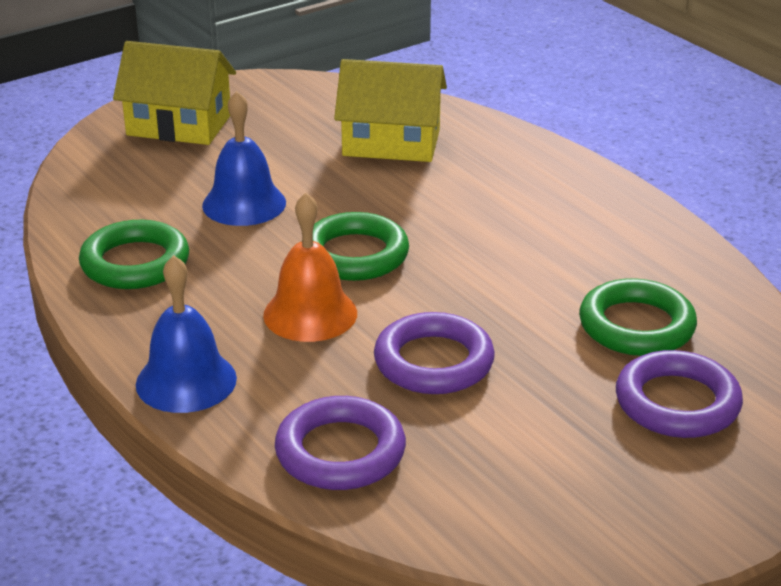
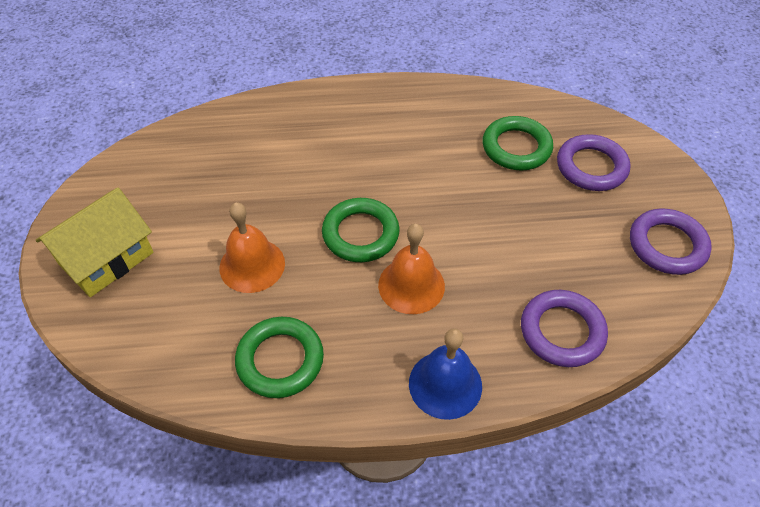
camera: 60 degrees left, 20 degrees up
blue bell [202,91,286,226] -> orange bell [219,202,285,293]
yellow house [334,59,447,162] -> none
purple ring [374,312,495,394] -> purple ring moved to [630,208,712,275]

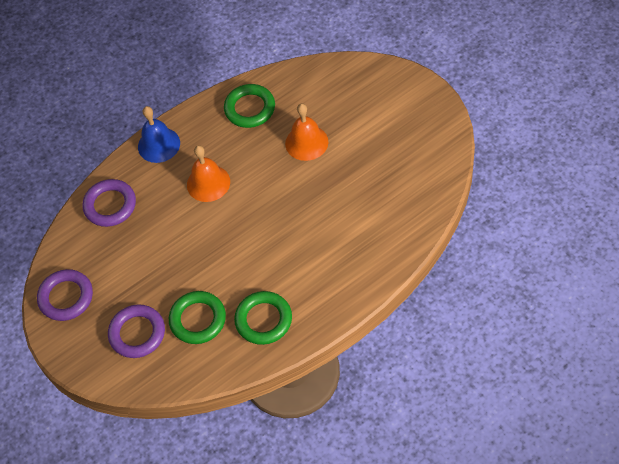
camera: 155 degrees right, 5 degrees up
yellow house [35,188,154,297] -> none
green ring [322,198,400,262] -> green ring moved to [234,291,292,345]

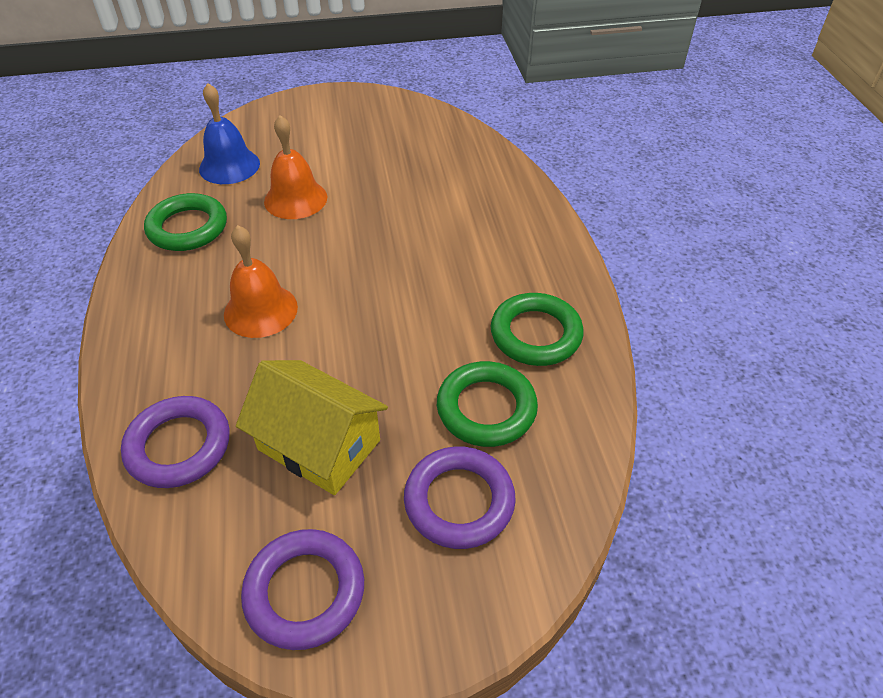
camera: 70 degrees left, 10 degrees down
blue bell [138,106,180,163] -> blue bell moved to [199,83,260,184]
none -> yellow house [236,360,388,495]

